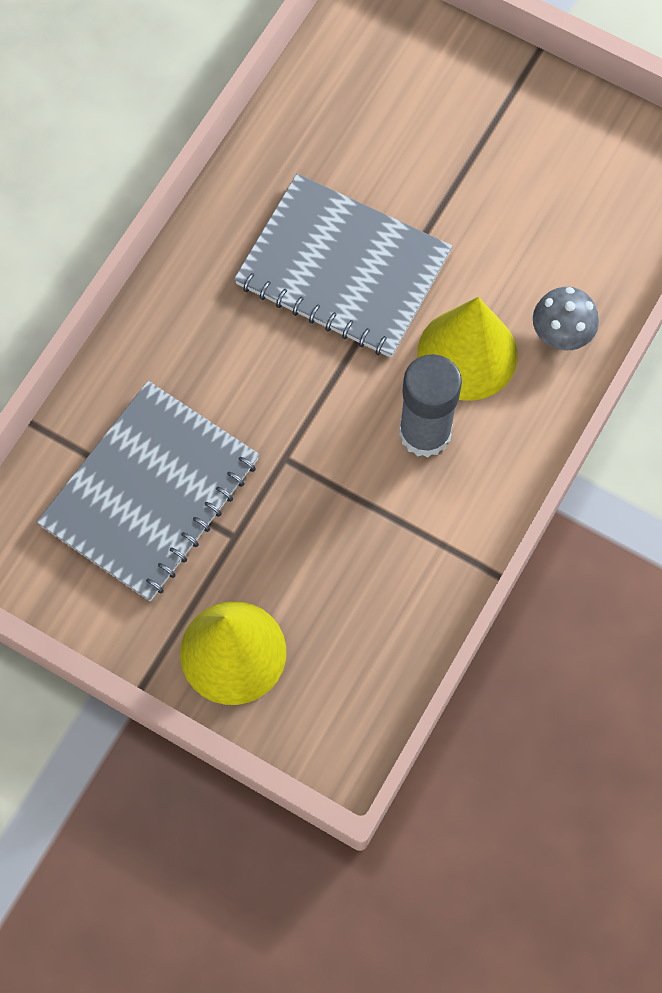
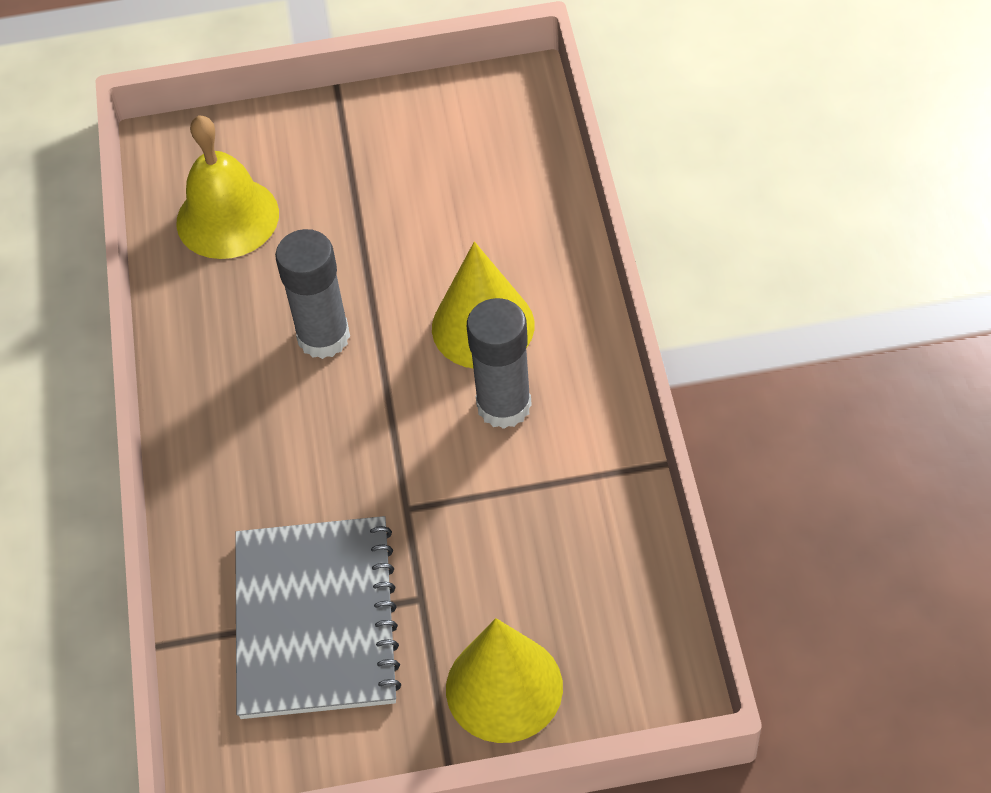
camera: 35 degrees left, 15 degrees down
grey notebook [234,174,452,358] -> grey glue stick [275,229,350,359]
grey mushroom [533,287,599,350] -> none
none -> yellow bell [176,115,279,259]

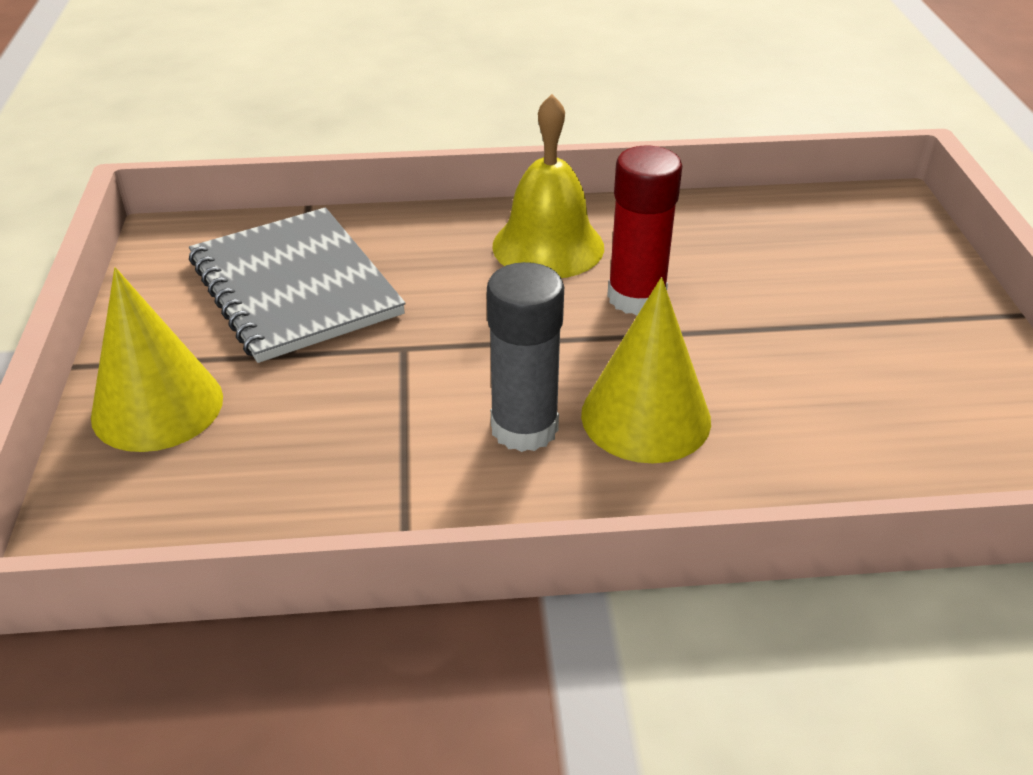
camera: 90 degrees right, 15 degrees down
yellow bell [176,115,279,259] -> yellow bell moved to [492,94,604,278]
grey notebook [235,516,401,719] -> grey notebook turned 60 degrees clockwise [189,207,406,363]
grey glue stick [275,229,350,359] -> red glue stick [607,145,682,315]

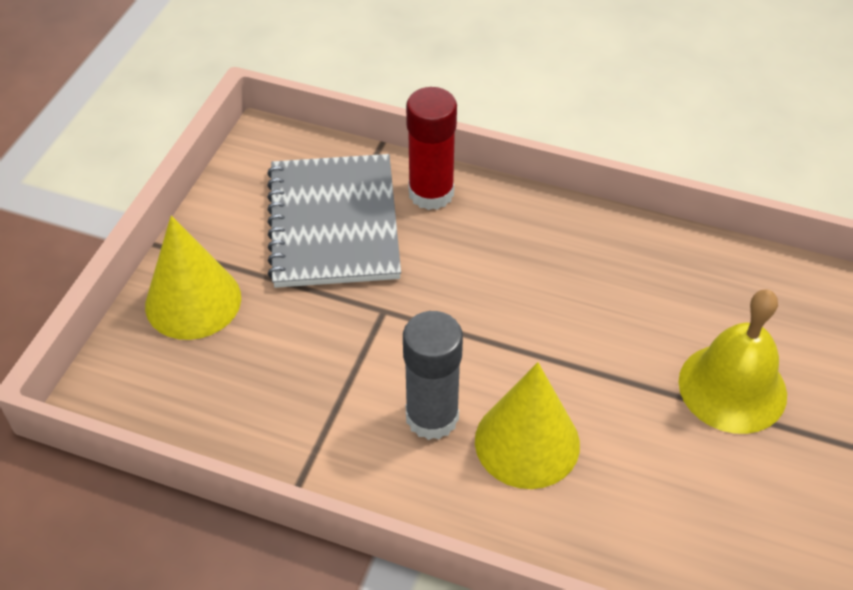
camera: 25 degrees right, 10 degrees up
yellow bell [492,94,604,278] -> yellow bell moved to [679,289,787,434]
red glue stick [607,145,682,315] -> red glue stick moved to [406,87,457,210]

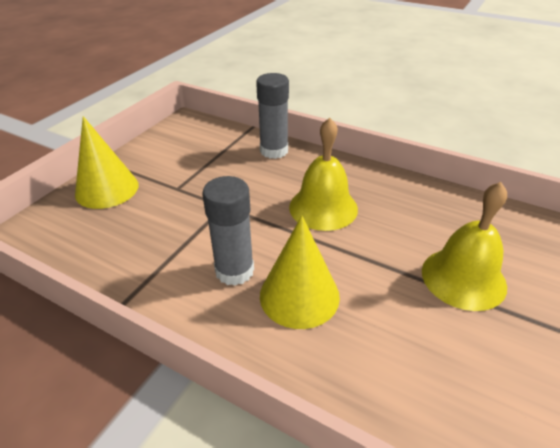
camera: 10 degrees right, 10 degrees down
grey notebook [267,154,401,288] -> none
red glue stick [406,87,457,210] -> grey glue stick [256,73,289,159]
none -> yellow bell [289,117,358,231]

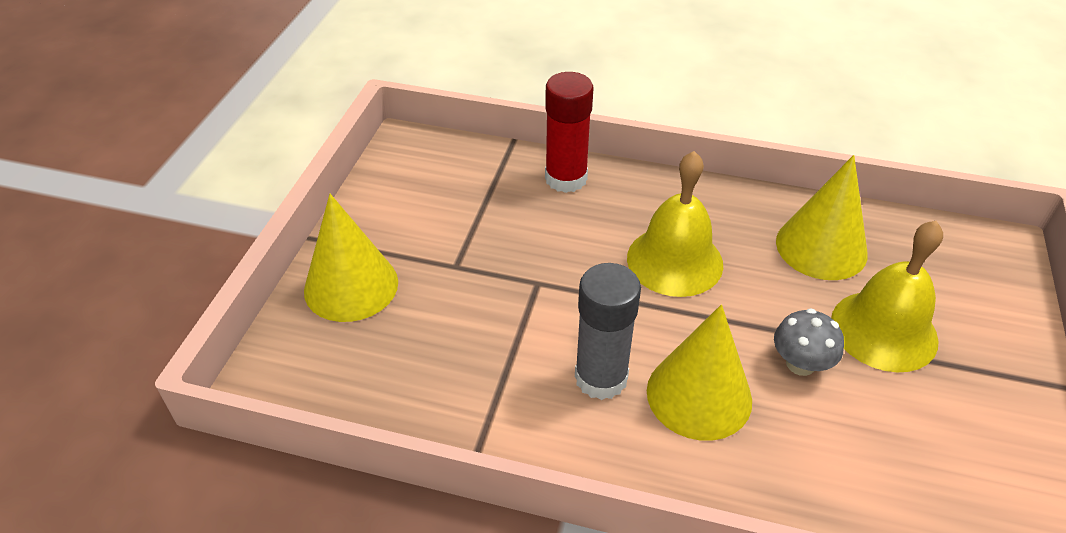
camera: 15 degrees left, 5 degrees up
grey glue stick [256,73,289,159] -> red glue stick [545,72,593,193]
none -> grey mushroom [774,308,844,376]
none -> yellow cone [776,155,868,280]

